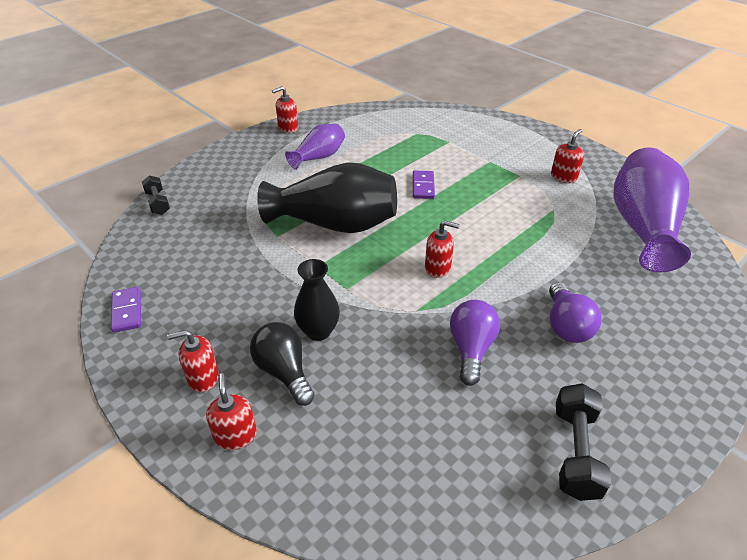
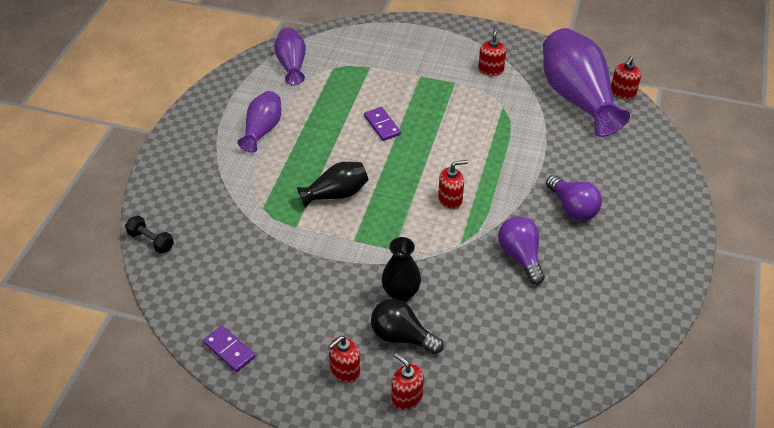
camera: 30 degrees left, 5 degrees up
black vase [257,162,397,233] -> black vase [297,162,368,208], size x0.54
red soap dispenser [272,86,298,133] -> red soap dispenser moved to [611,56,641,100]
black dumbbell [556,383,612,501] -> none
none -> purple vase [274,28,306,85]

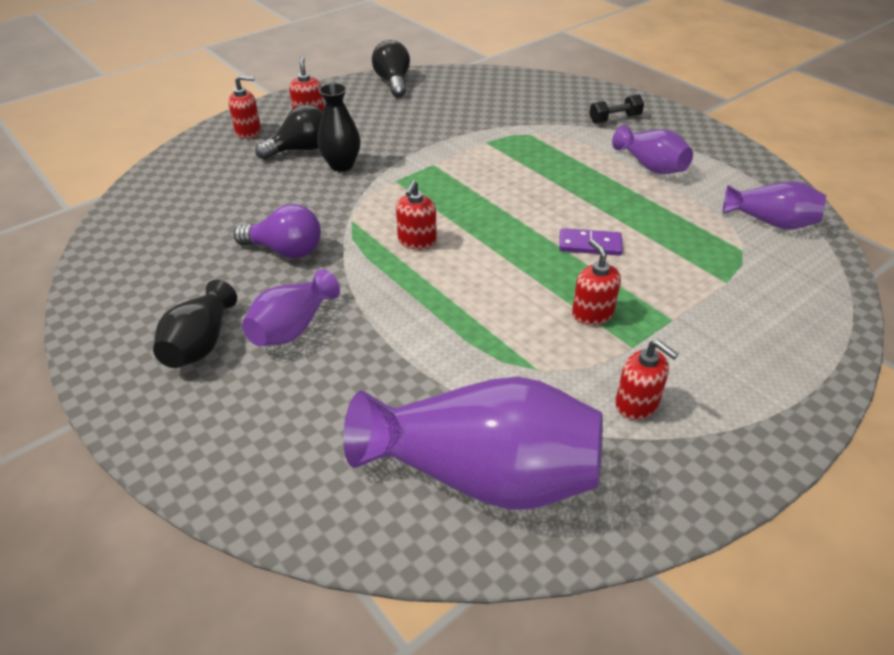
camera: 125 degrees right, 5 degrees down
black dumbbell [125,215,174,254] -> black dumbbell moved to [589,95,644,123]
purple domino [203,326,255,372] -> black light bulb [372,40,410,97]
black vase [297,162,368,208] -> black vase moved to [153,280,237,368]
purple light bulb [546,175,602,221] -> purple vase [242,269,340,346]
red soap dispenser [611,56,641,100] -> red soap dispenser moved to [572,239,621,325]

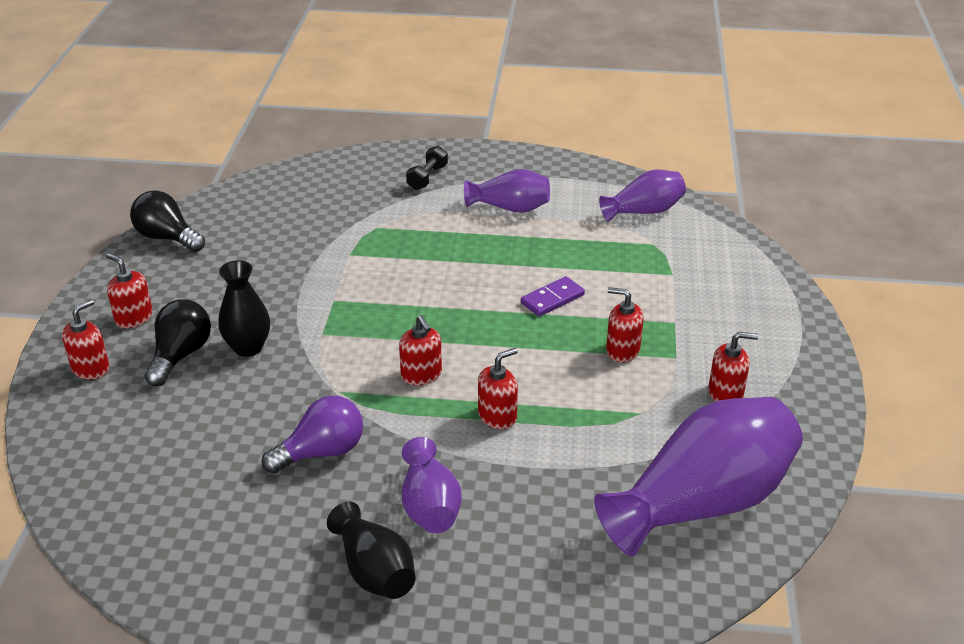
camera: 45 degrees left, 5 degrees down
none -> red soap dispenser [478,348,518,429]

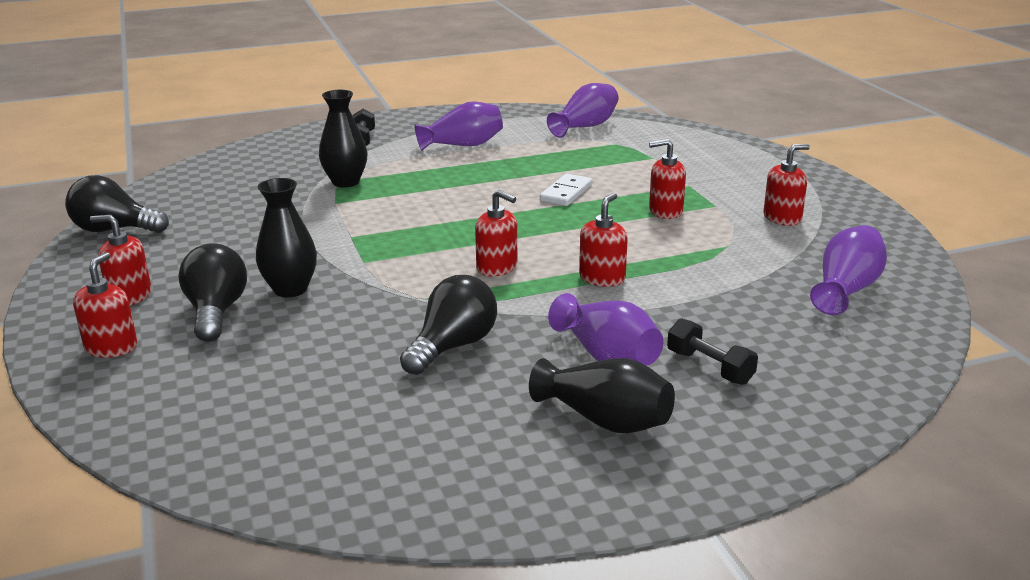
camera: 25 degrees left, 10 degrees down
purple light bulb [261,396,363,474] -> black light bulb [400,275,497,375]
purple domino [521,276,585,317] -> white domino [540,174,592,206]
purple vase [594,397,803,557] -> purple vase [810,225,887,315], size x0.54
none -> black vase [319,90,368,187]
none -> black dumbbell [667,318,758,385]

